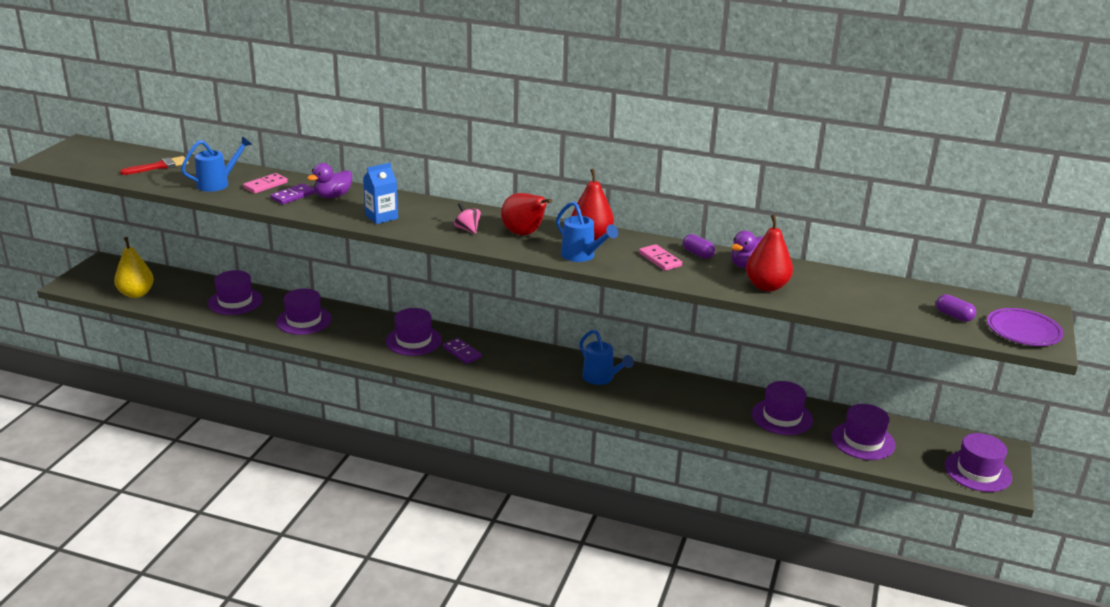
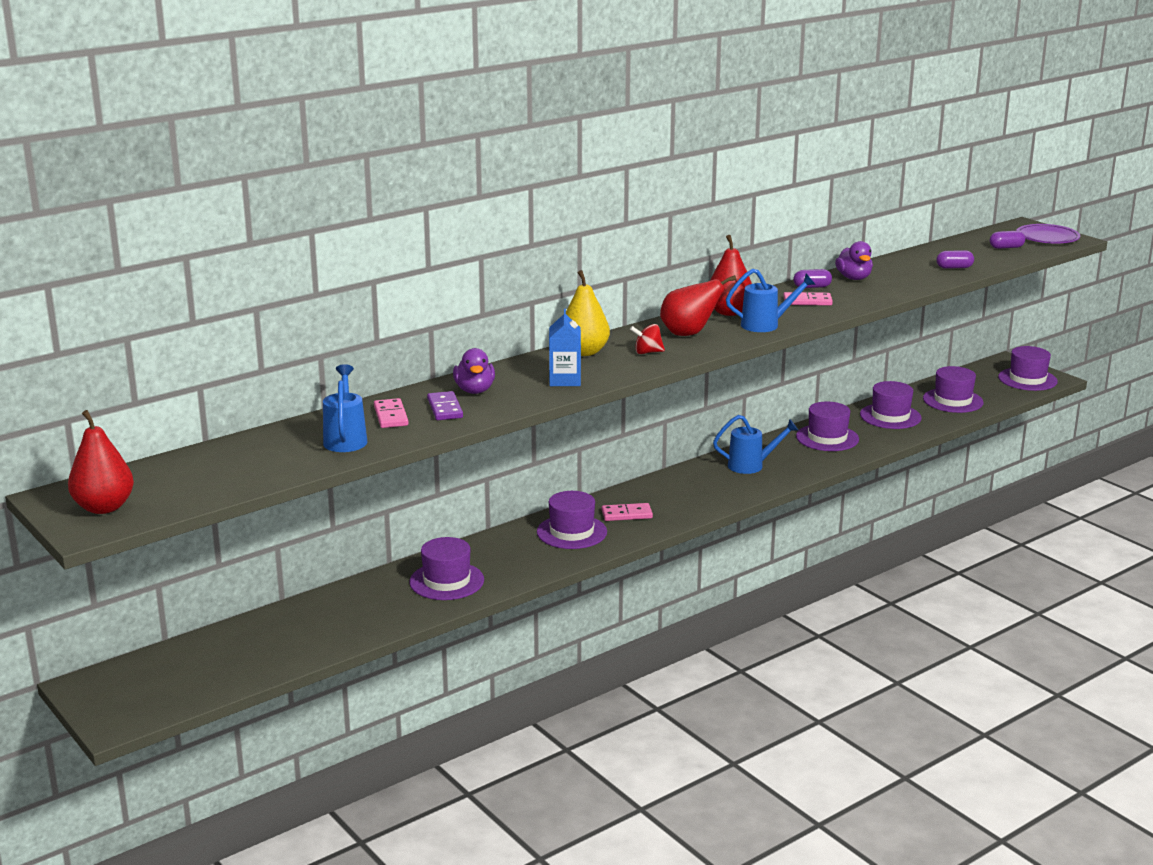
camera: 55 degrees left, 5 degrees down
yellow pear [114,237,154,298] -> yellow pear moved to [566,270,610,356]
red brush [120,156,189,175] -> none
purple hat [208,270,263,315] -> purple hat moved to [796,402,859,451]
purple domino [443,338,482,364] -> pink domino [602,503,653,521]
pink spinning top [454,203,481,234] -> red spinning top [630,324,665,354]
red pear [746,214,793,291] -> red pear moved to [68,410,134,514]
none -> purple capsule [936,250,974,269]

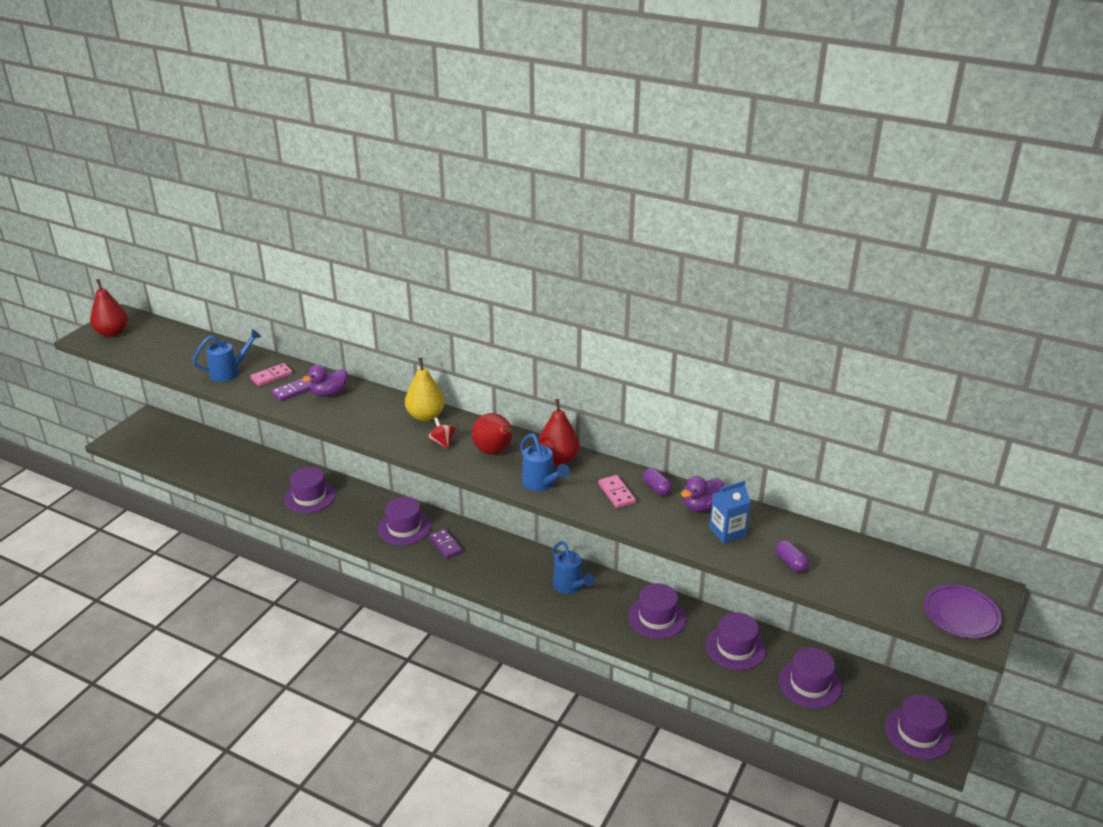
camera: 65 degrees right, 10 degrees up
blue carton [549,309,581,386] -> blue carton moved to [709,480,751,544]
pink domino [602,503,653,521] -> purple domino [429,529,463,559]
purple capsule [990,231,1025,249] -> none

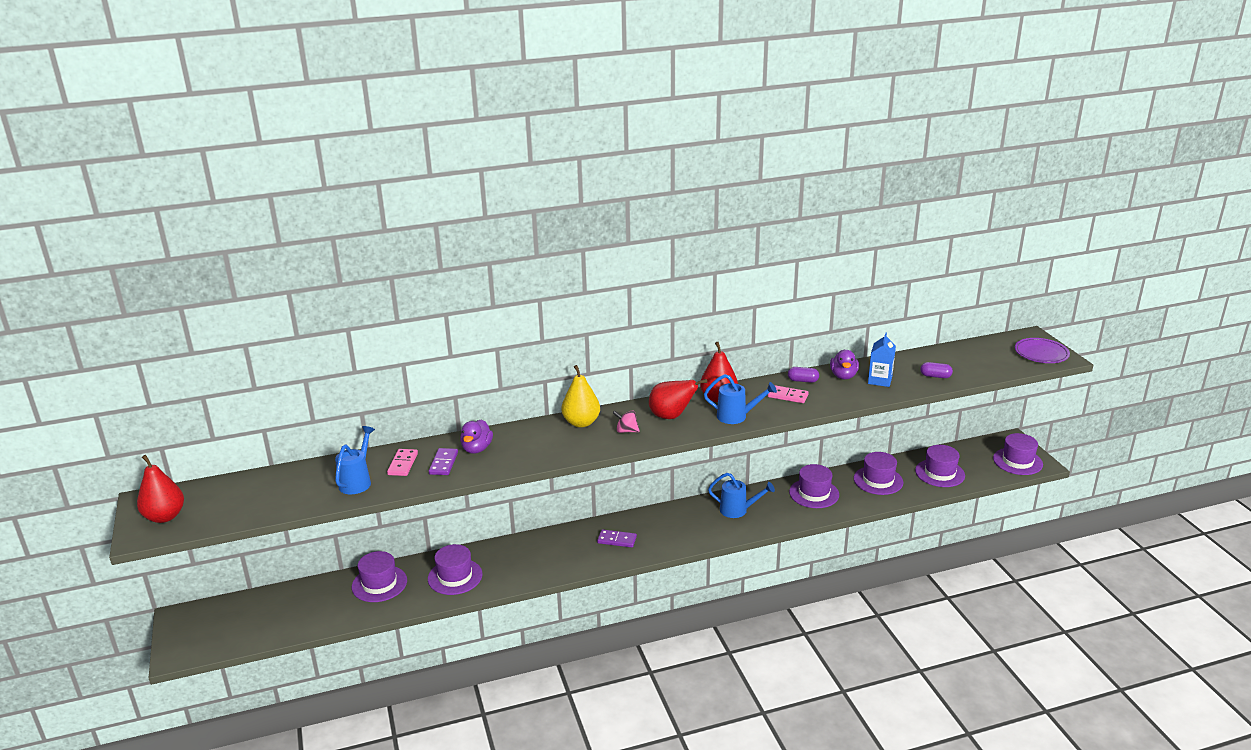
camera: 45 degrees left, 5 degrees down
purple hat [378,497,431,545] -> purple hat moved to [352,551,407,602]
red spinning top [428,417,455,449] -> pink spinning top [613,410,640,433]

